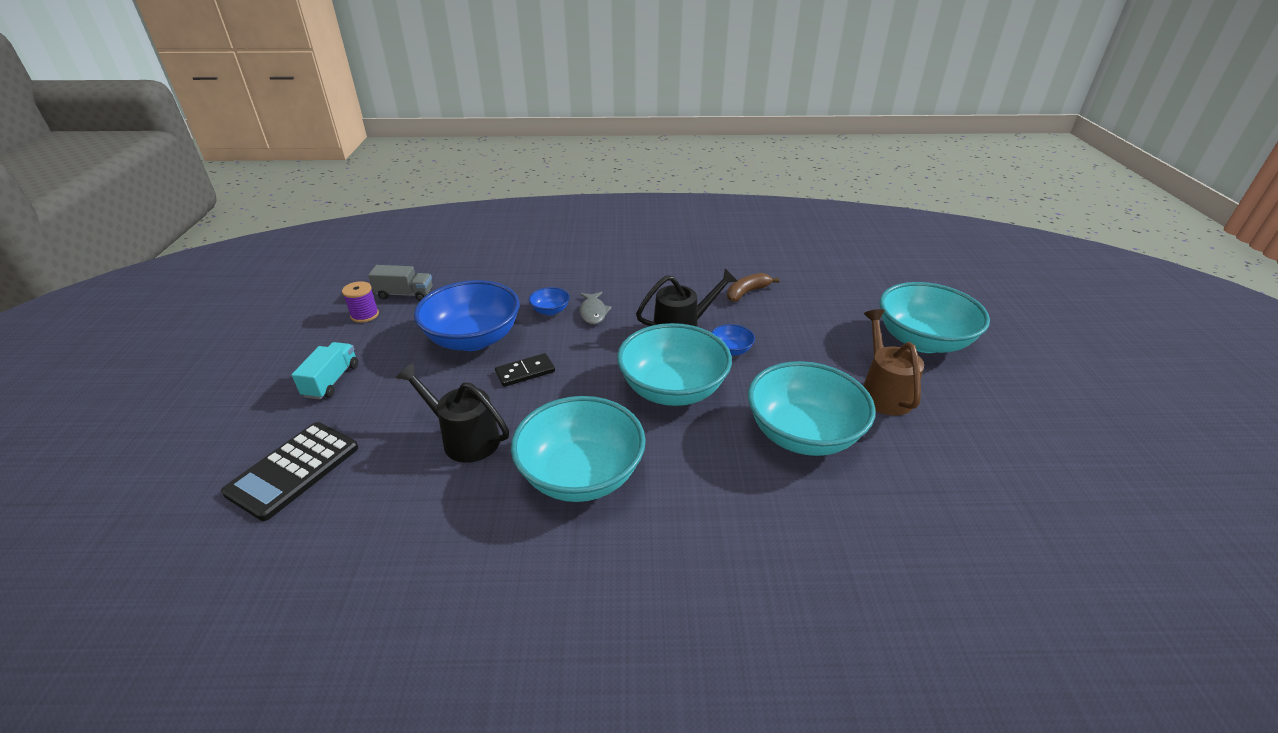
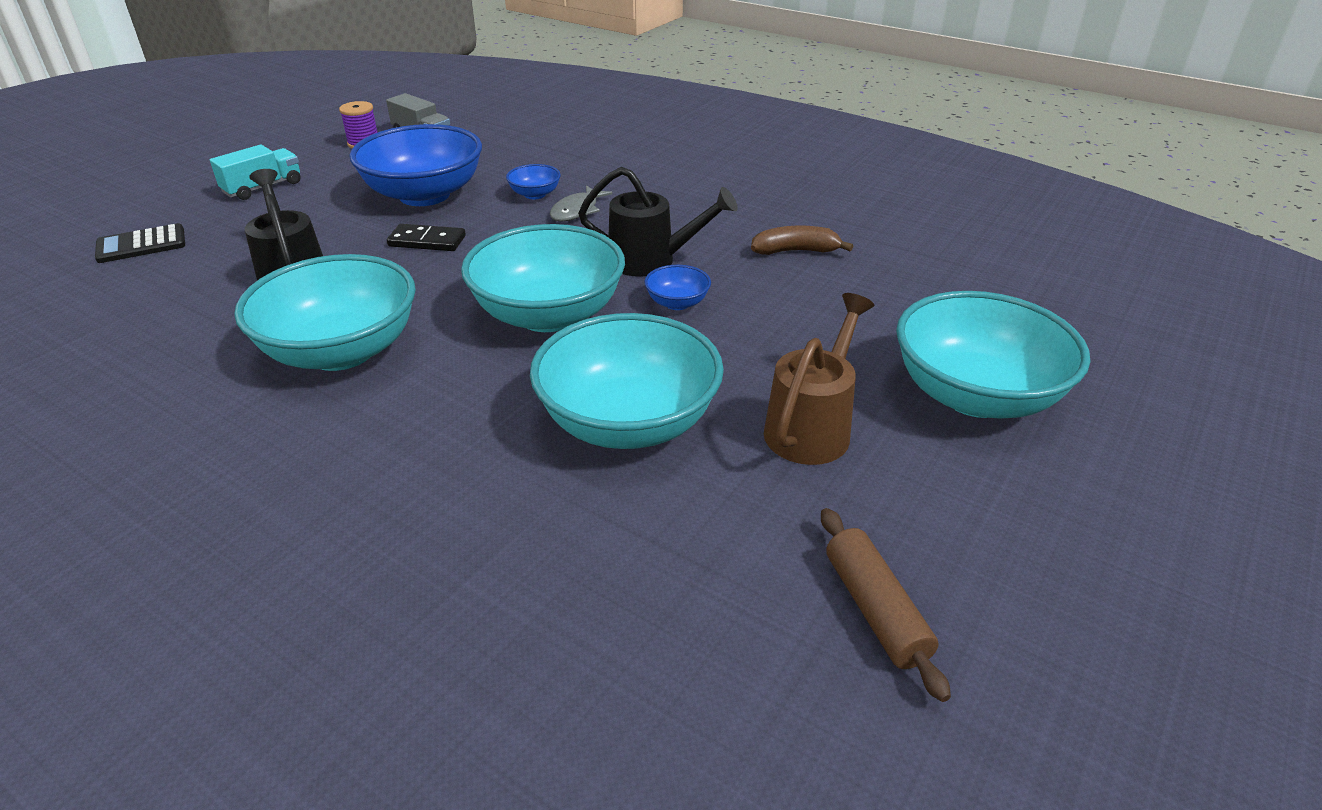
camera: 35 degrees right, 0 degrees up
black calculator [221,422,358,521] -> black calculator [95,223,185,263], size x0.65
none -> brown rolling pin [821,508,951,702]

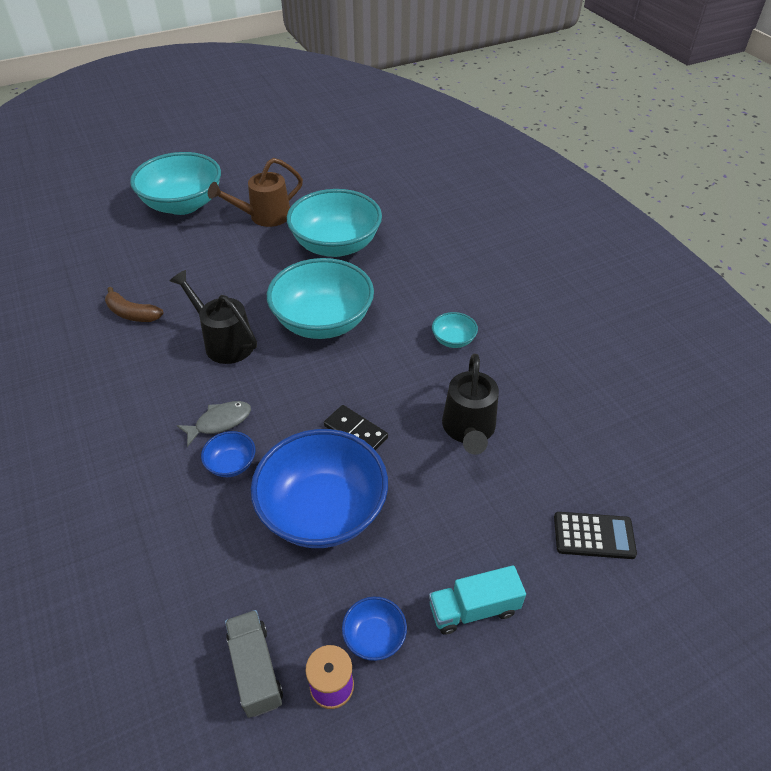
camera: 150 degrees left, 10 degrees up
turquoise bowl [234,254,416,371] -> turquoise bowl [432,312,478,348], size x0.43
blue bowl [644,265,711,310] -> blue bowl moved to [342,597,407,661]
brown rolling pin [821,508,951,702] -> none

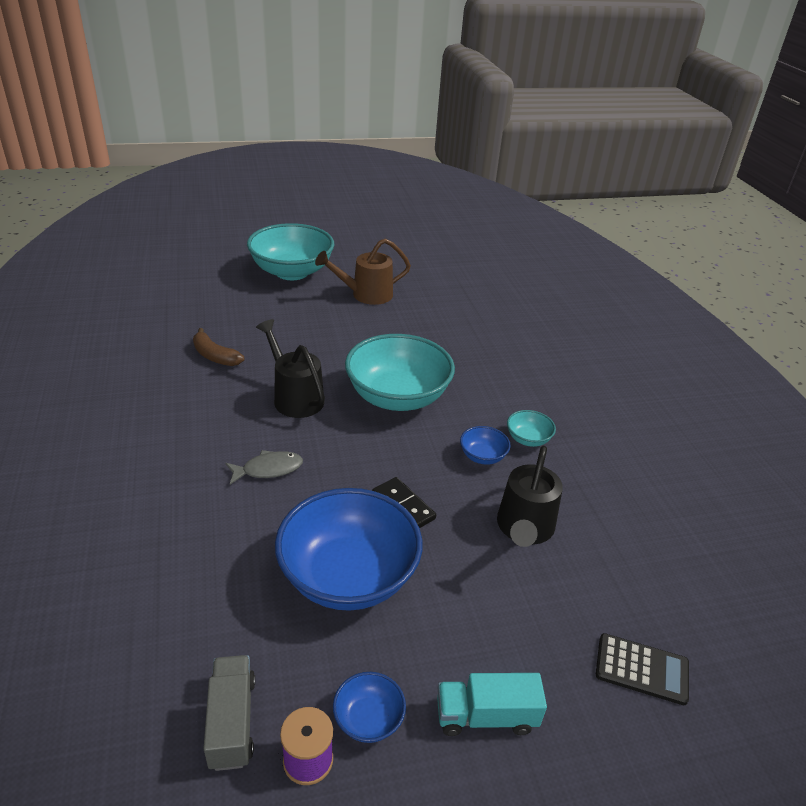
camera: 10 degrees right, 10 degrees down
blue bowl [201,431,255,477] -> blue bowl moved to [460,426,511,465]
turquoise bowl [287,189,382,257] -> none

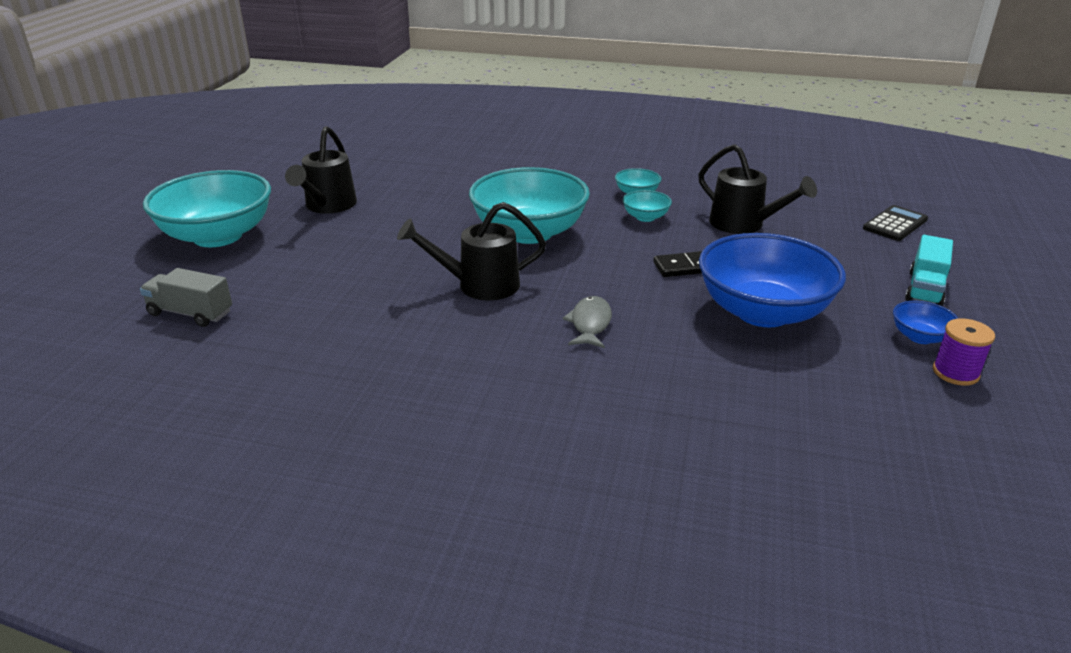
camera: 60 degrees left, 5 degrees down
brown banana [193,328,244,366] -> none
grey truck [203,655,255,771] -> grey truck moved to [140,268,232,327]
brown watering can [315,238,411,305] -> black watering can [285,126,357,214]
blue bowl [460,426,511,465] -> turquoise bowl [622,190,672,222]

